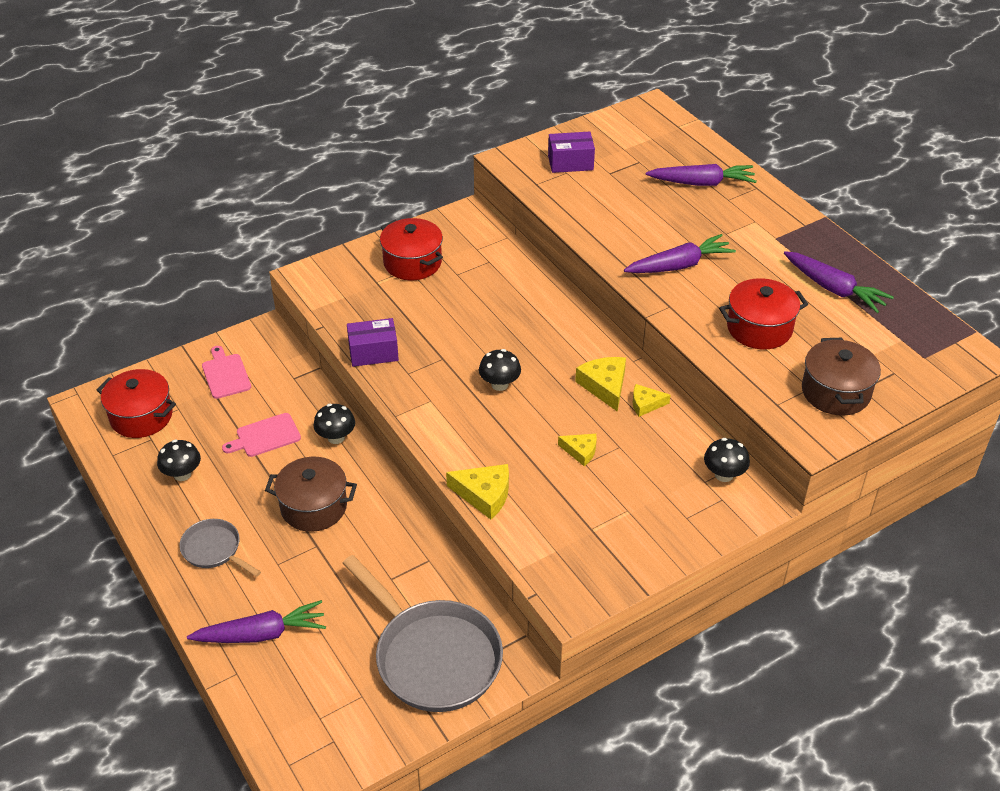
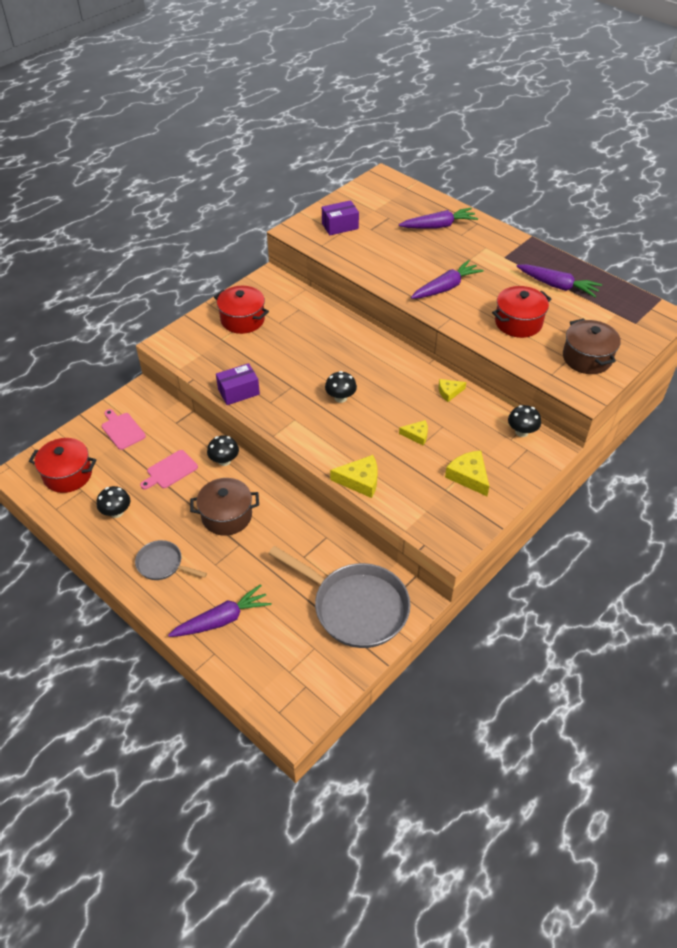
camera: 15 degrees left, 5 degrees up
yellow cheese [575,357,626,412] -> yellow cheese moved to [445,450,489,496]

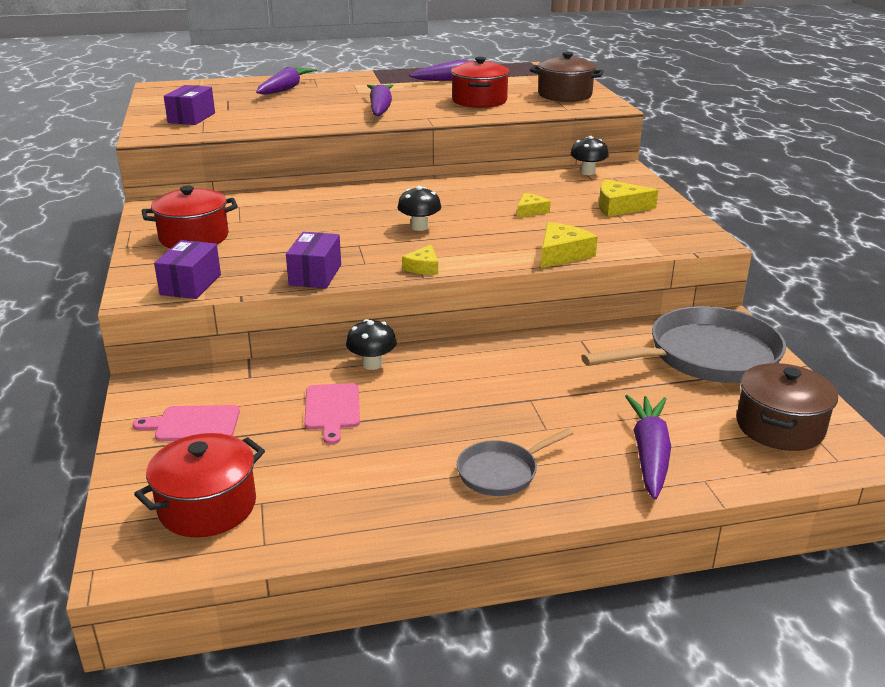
camera: 55 degrees left, 20 degrees down
black mushroom [97,486,130,518] -> none
brown pot [190,478,259,536] -> brown pot moved to [736,363,838,451]
yellow cheese [439,379,466,402] -> yellow cheese moved to [402,245,438,275]
none -> purple box [154,240,221,299]

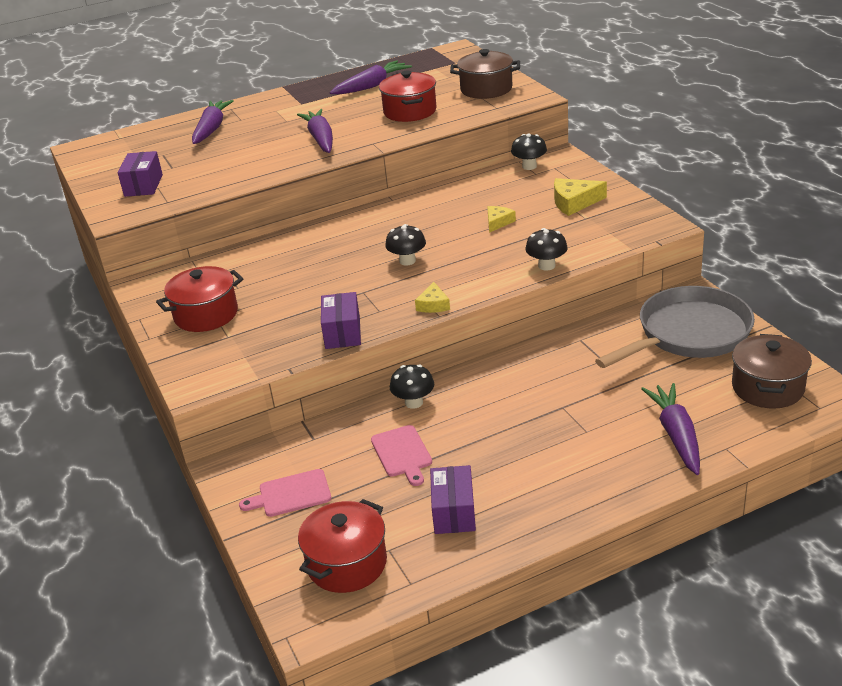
camera: 10 degrees left, 5 degrees up
purple box [154,240,221,299] -> purple box moved to [430,465,476,534]
grey pan [457,428,574,496] -> none
yellow cheese [541,222,598,268] -> black mushroom [525,228,568,270]

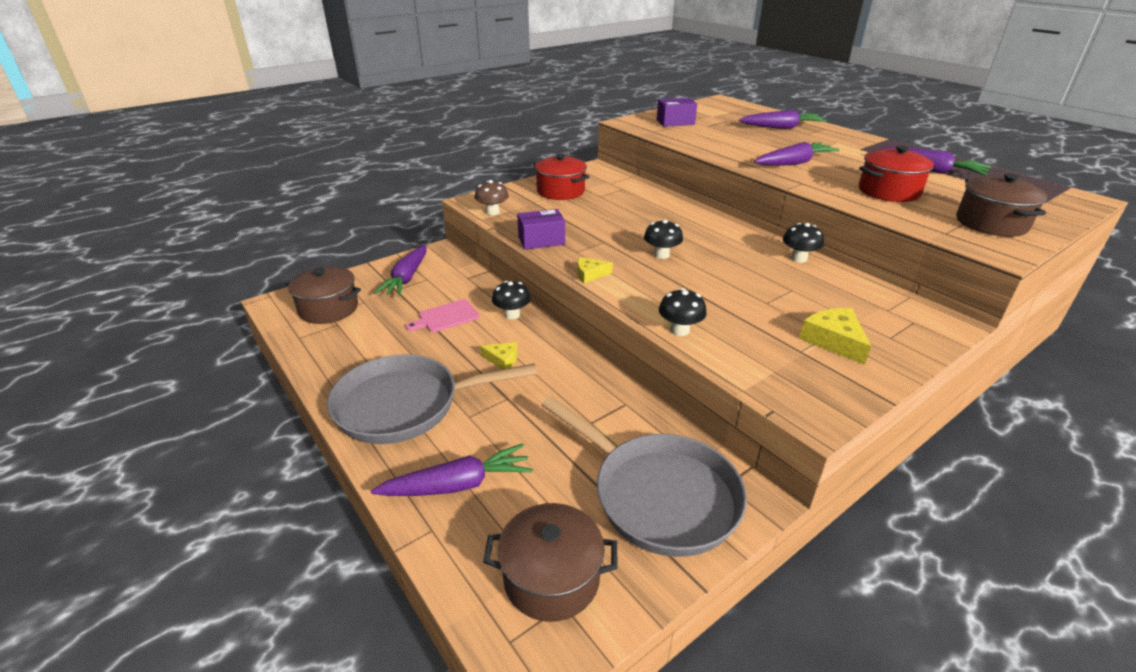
camera: 75 degrees right, 0 degrees up
pink cutting board [239,469,331,517] -> purple carrot [374,245,426,296]
red pot [298,499,387,593] -> brown pot [285,266,361,324]
purple box [430,465,476,534] -> none
yellow cheese [487,206,516,233] -> yellow cheese moved to [480,342,518,369]
black mushroom [511,133,547,170] -> black mushroom moved to [783,223,824,263]
none -> grey pan [327,354,537,444]
none -> brown mushroom [475,180,509,215]

